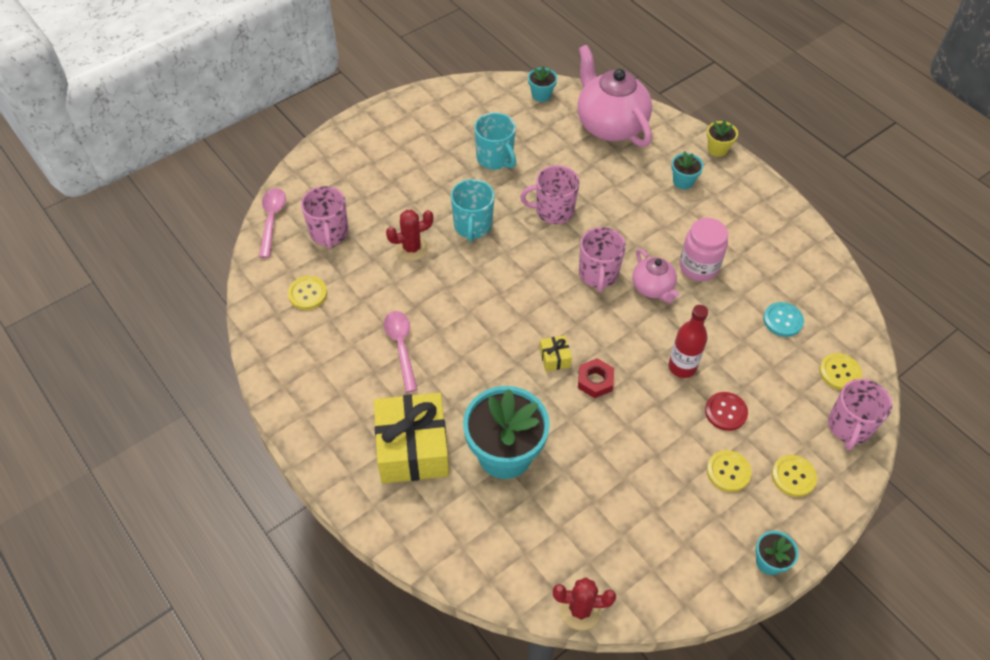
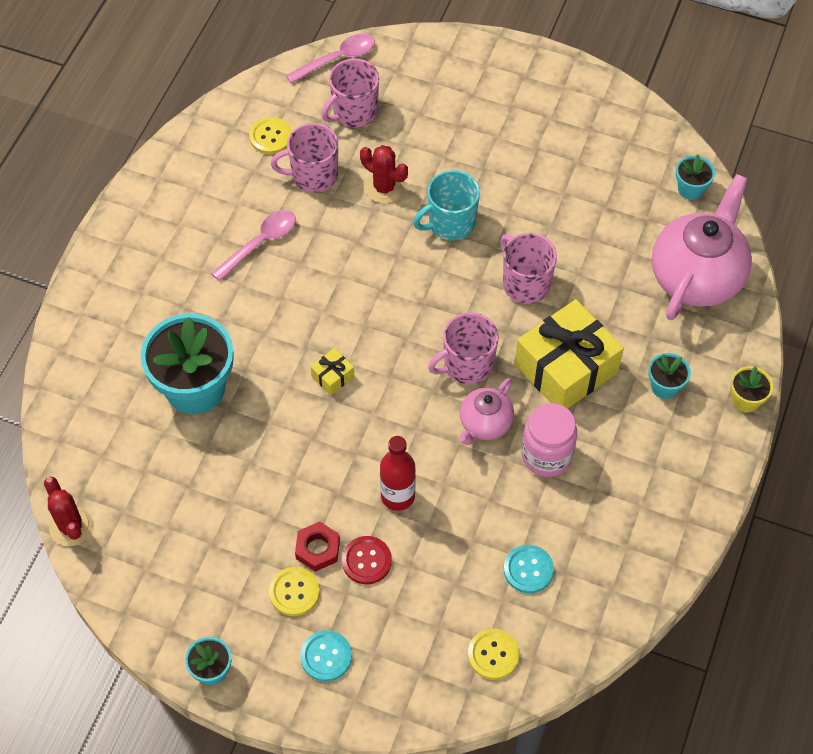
camera: 60 degrees right, 5 degrees up
yellow gift [374,393,449,483] -> yellow gift moved to [515,299,624,409]
turquoise mug [474,113,516,170] -> none
red nut [578,358,614,398] -> red nut moved to [295,521,340,572]
yellow button [772,455,817,497] -> turquoise button [300,630,352,682]
pink mug [828,379,892,450] -> pink mug moved to [271,123,338,193]

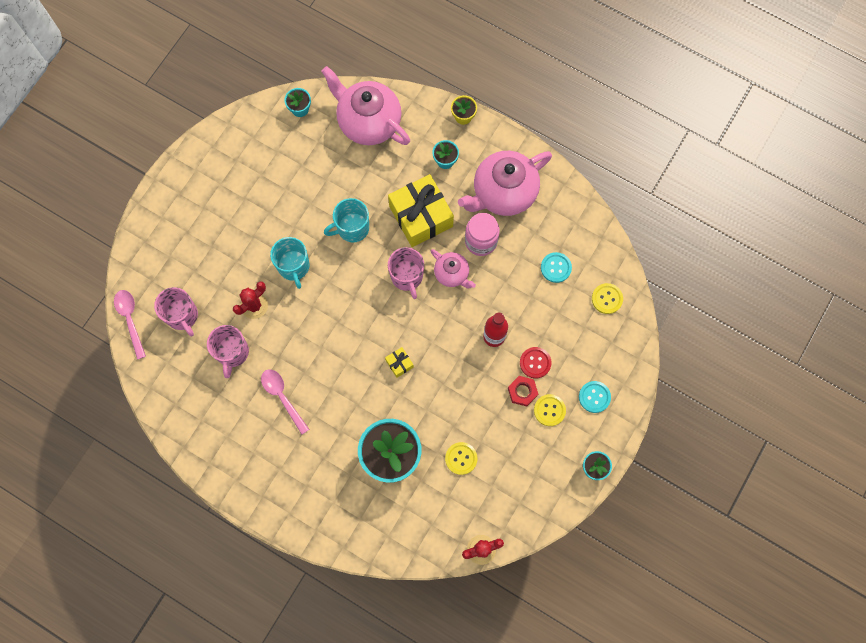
camera: 80 degrees left, 15 degrees up
yellow button [249,117,292,154] -> yellow button moved to [445,442,477,475]
pink mug [500,233,557,304] -> turquoise mug [324,198,369,242]
none -> pink teapot [458,151,552,216]

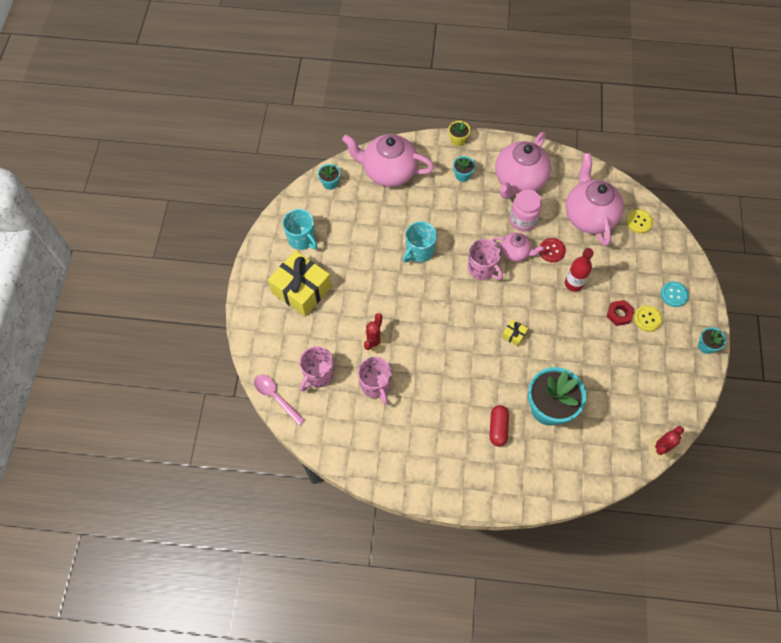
camera: 25 degrees left, 10 degrees down
pink mug [154,287,198,336] -> pink mug turned 90 degrees clockwise [299,346,334,391]
pink spoon [261,369,310,434] -> none
turquoise mug [270,237,309,289] -> turquoise mug moved to [283,209,317,250]
yellow gift [388,174,454,247] -> yellow gift moved to [268,250,332,317]
yellow button [445,442,477,475] -> none
red button [520,347,552,379] -> red button moved to [539,238,566,262]
turquoise button [541,252,572,283] -> pink teapot [566,153,624,246]
none -> red capsule [490,405,509,446]

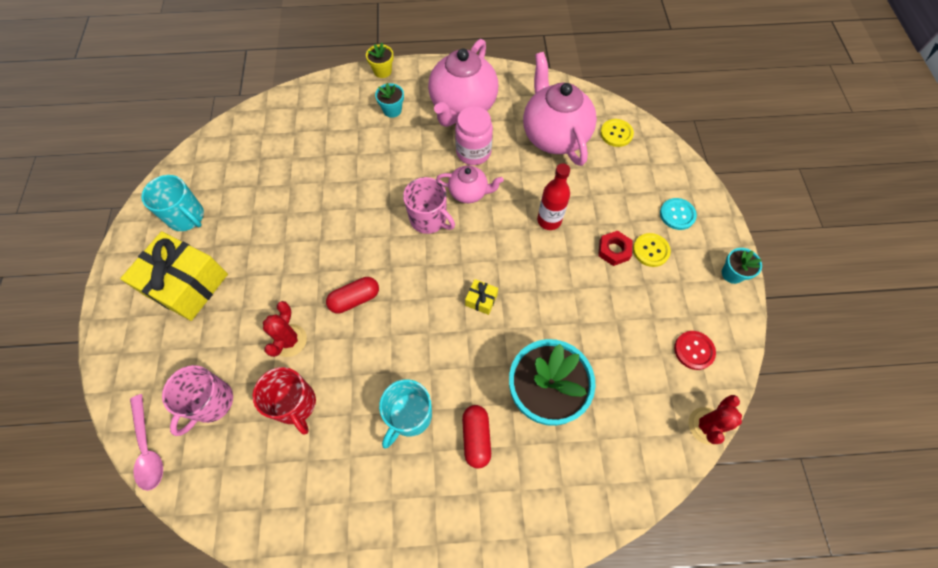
camera: 10 degrees left, 0 degrees up
pink spoon [254,374,305,426] -> pink spoon turned 150 degrees counterclockwise [130,394,163,491]
turquoise flower pot [318,164,340,190] -> none
pink teapot [342,134,434,187] -> none
pink mug [358,357,392,404] -> red mug [253,367,316,435]
turquoise mug [403,221,437,262] -> turquoise mug moved to [379,379,432,449]
red button [539,238,566,262] -> red button moved to [674,331,716,370]
none -> red capsule [326,277,379,313]

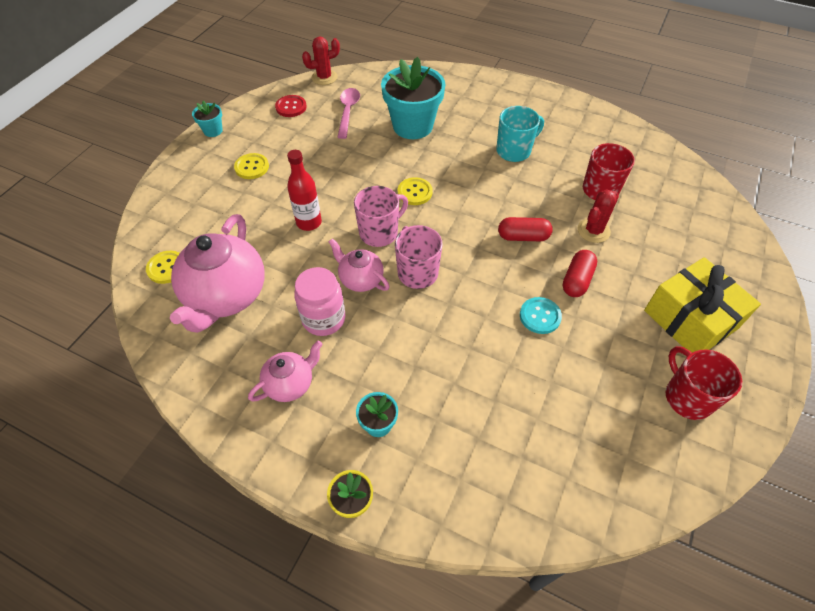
camera: 150 degrees left, 10 degrees down
pink spoon [130,394,163,491] -> pink spoon moved to [337,88,360,139]
turquoise mug [141,175,204,231] -> red mug [666,346,742,420]
pink mug [162,365,233,436] -> pink mug moved to [354,186,408,247]
pink teapot [428,39,498,127] -> pink teapot [248,341,322,402], size x0.53
red capsule [462,405,491,469] -> red capsule moved to [563,250,597,297]
yellow gift [465,279,498,315] -> yellow button [398,177,433,205]
red nut [598,231,633,266] -> none
turquoise button [660,198,697,230] -> turquoise button moved to [520,297,562,334]

